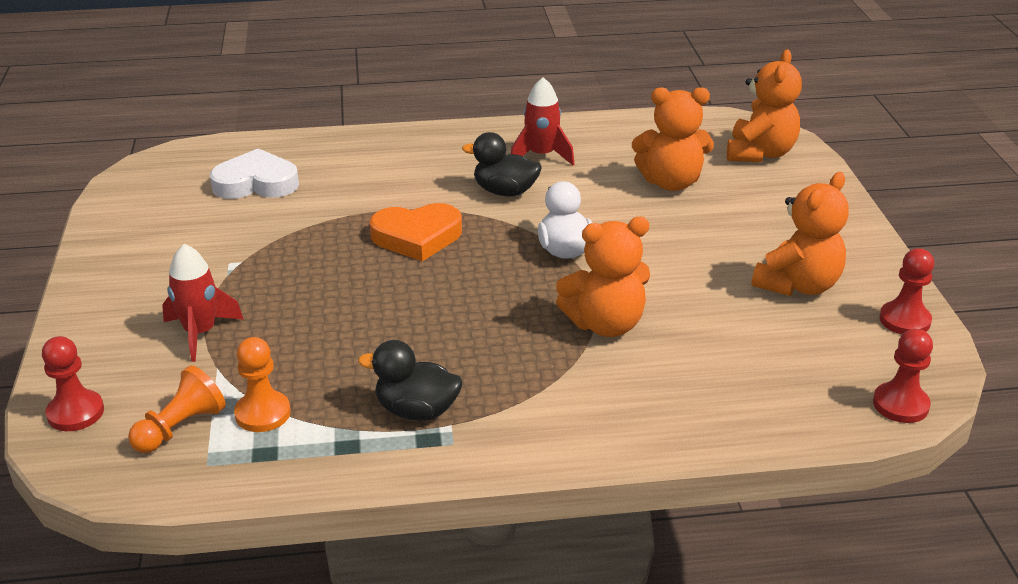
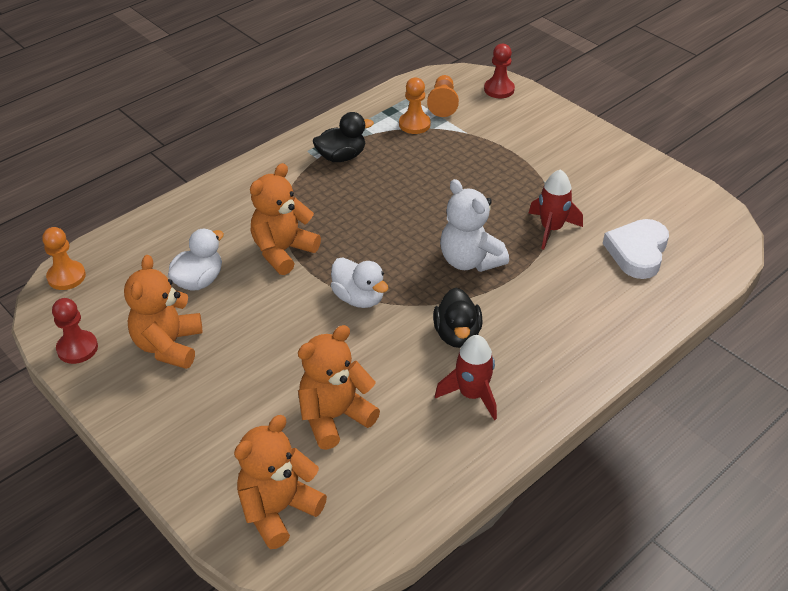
camera: 145 degrees right, 10 degrees up
red rocket [162,244,244,362] -> red rocket moved to [529,169,583,250]
white heart [210,148,299,199] -> white heart turned 150 degrees clockwise [603,219,669,279]
orange heart [370,203,462,261] -> white teddy bear [440,179,509,272]
black duck [462,132,542,197] -> black duck turned 105 degrees clockwise [433,288,483,348]
orange teddy bear [727,50,802,162] -> orange teddy bear turned 60 degrees clockwise [234,415,327,549]
red pawn [873,329,933,423] -> orange pawn [42,227,86,290]
none -> white duck [168,229,224,290]

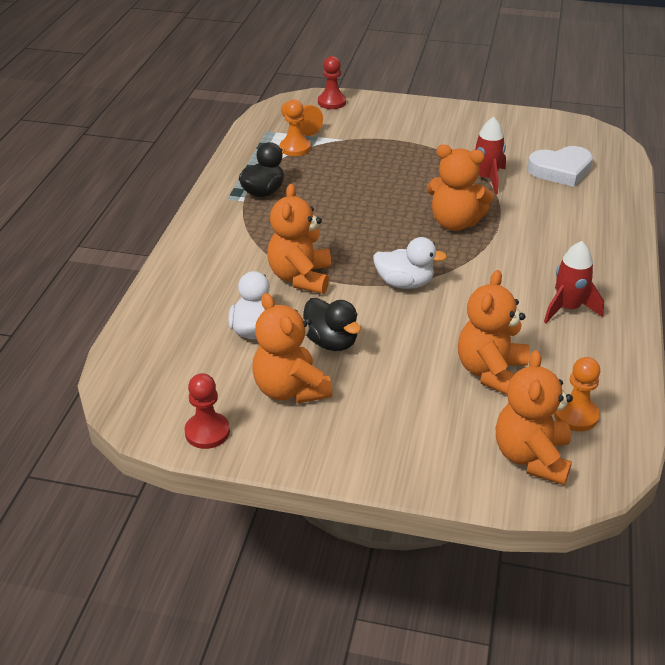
camera: 35 degrees left, 5 degrees down
orange pawn [42,227,86,290] -> orange pawn moved to [554,357,600,431]
black duck [433,288,483,348] -> black duck moved to [303,298,361,351]
white teddy bear [440,179,509,272] -> orange teddy bear [426,144,494,231]
white heart [603,219,669,279] -> white heart turned 90 degrees counterclockwise [527,146,593,187]

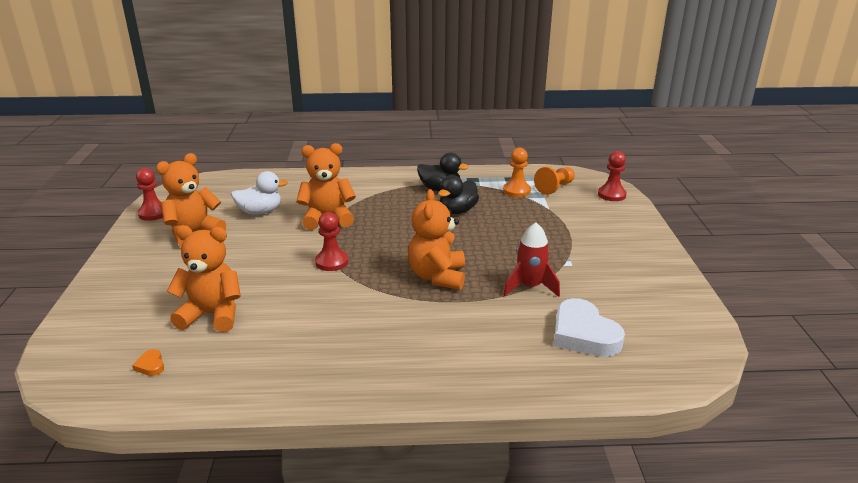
camera: 75 degrees right, 10 degrees down
black duck [303,298,361,351] -> black duck moved to [438,175,479,214]
white duck [373,237,447,289] -> red pawn [315,212,348,271]
orange teddy bear [496,350,573,485] -> none
red rocket [544,241,604,323] -> none
orange pawn [554,357,600,431] -> orange heart [132,349,164,376]

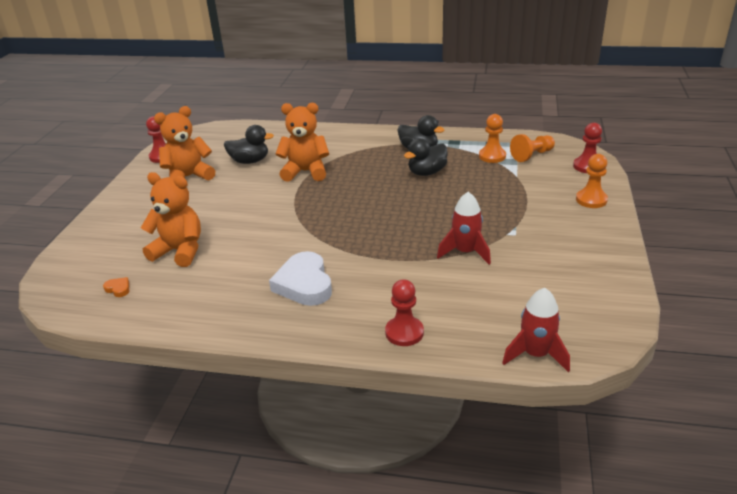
camera: 15 degrees right, 5 degrees up
orange heart [132,349,164,376] -> orange heart turned 135 degrees clockwise [103,277,129,297]
white duck [231,171,288,215] -> black duck [224,125,274,164]
red pawn [315,212,348,271] -> red pawn moved to [385,279,424,346]
orange teddy bear [408,189,465,290] -> none
white heart [554,298,625,357] -> white heart moved to [269,251,332,306]
none -> red rocket [502,288,570,372]
none -> orange pawn [576,154,608,208]

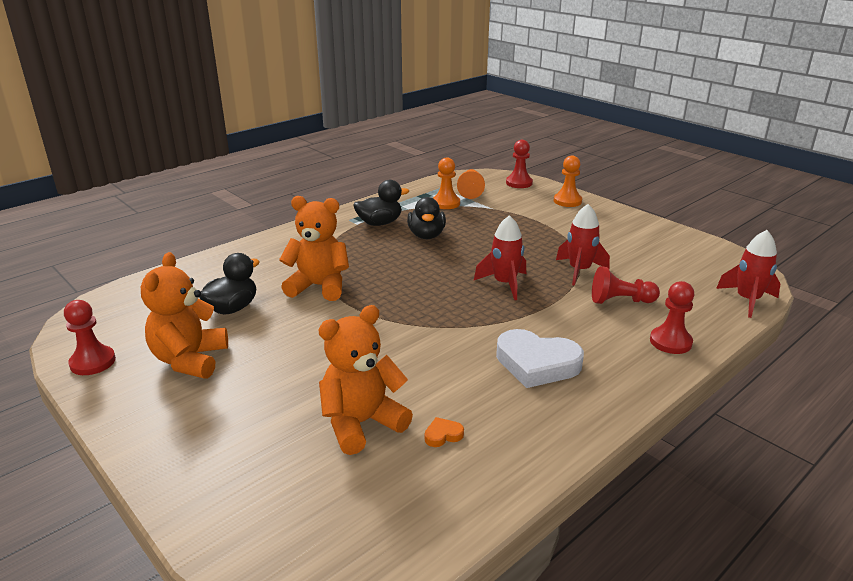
camera: 55 degrees left, 5 degrees down
orange heart [103,277,129,297] -> orange heart moved to [425,417,464,447]
orange teddy bear [275,103,329,182] -> orange teddy bear turned 60 degrees clockwise [279,196,349,301]
none -> red rocket [474,215,526,300]
none -> red pawn [592,266,660,304]

